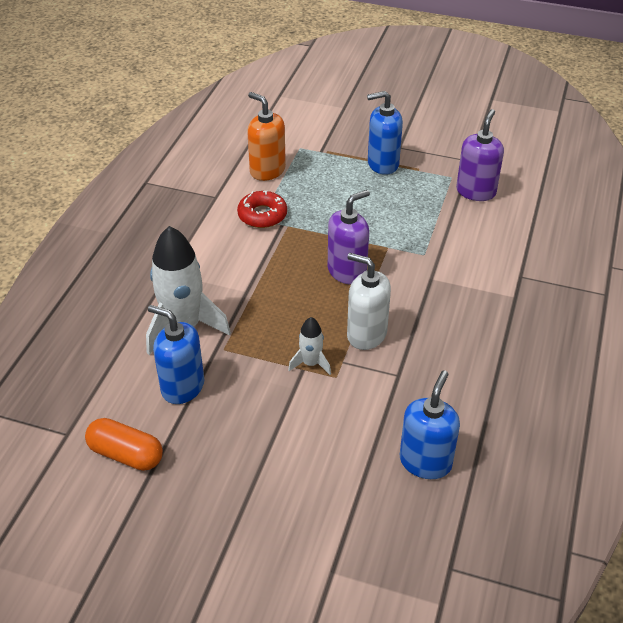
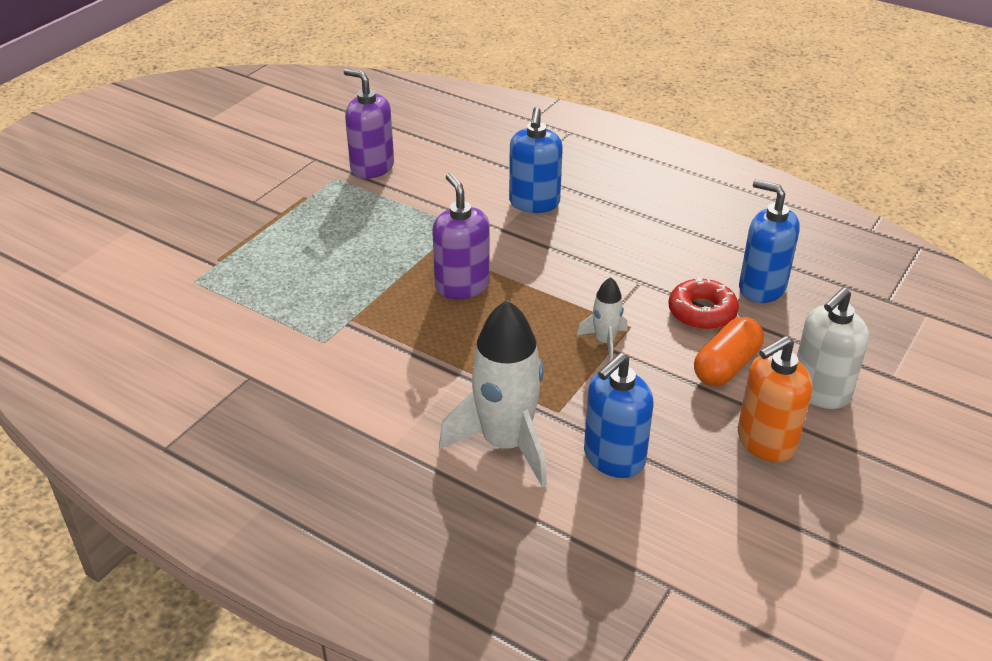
camera: 75 degrees left, 5 degrees down
orange capsule [85,418,163,471] -> orange capsule moved to [694,317,764,386]
red donut [237,191,287,228] -> red donut moved to [669,278,739,330]
orange soap dispenser [247,92,286,181] -> orange soap dispenser moved to [738,336,813,462]
white soap dispenser [347,253,391,350] -> white soap dispenser moved to [797,287,869,409]
blue soap dispenser [367,91,403,175] -> blue soap dispenser moved to [509,107,563,213]

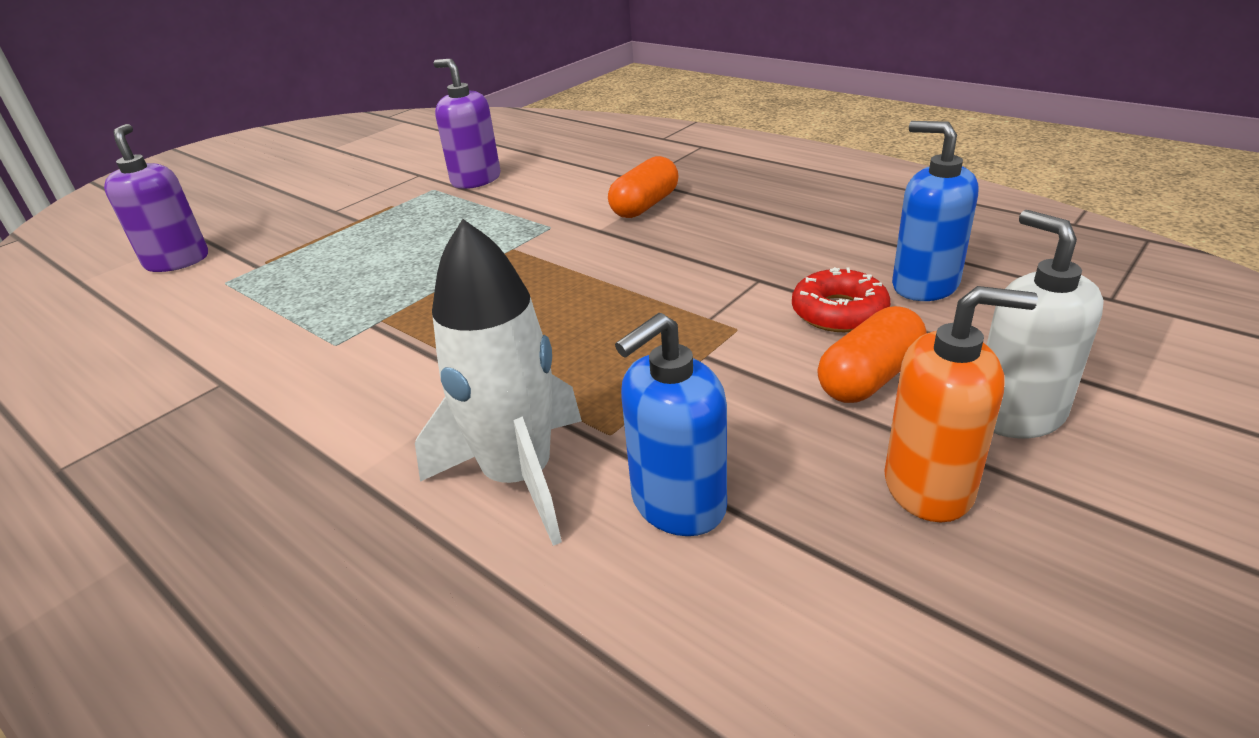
camera: 10 degrees right, 5 degrees down
purple soap dispenser [432,173,490,299] -> purple soap dispenser moved to [104,124,208,272]
blue soap dispenser [509,107,563,213] -> orange capsule [608,156,679,218]
white rocket [577,277,628,361] -> none
orange soap dispenser [738,336,813,462] -> orange soap dispenser turned 150 degrees counterclockwise [884,286,1038,522]
white soap dispenser [797,287,869,409] -> white soap dispenser turned 105 degrees clockwise [987,210,1104,439]

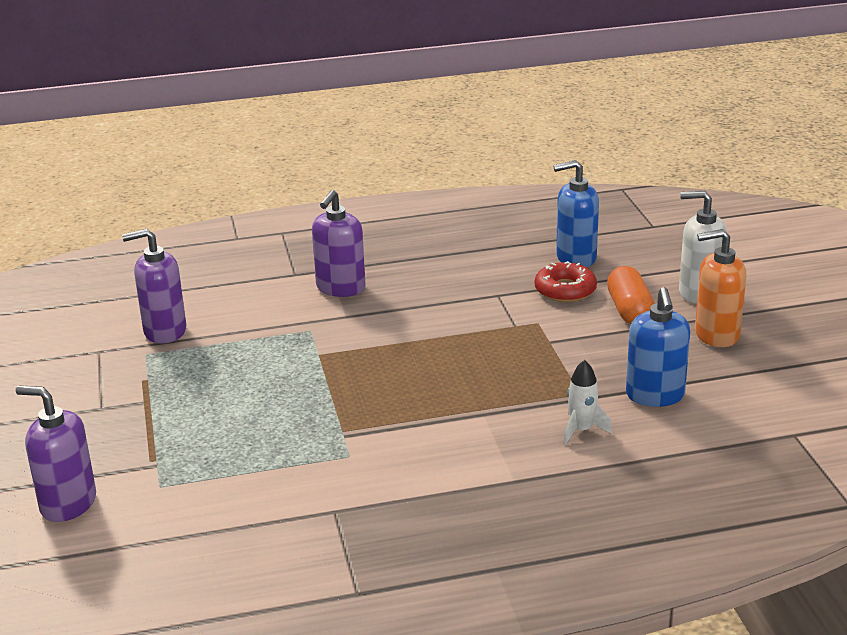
camera: 55 degrees left, 5 degrees down
white rocket [415,219,582,546] -> white rocket [563,360,612,445], size x0.49
orange capsule [608,156,679,218] -> purple soap dispenser [312,190,366,297]
orange soap dispenser [884,286,1038,522] -> orange soap dispenser turned 135 degrees counterclockwise [695,229,746,347]

